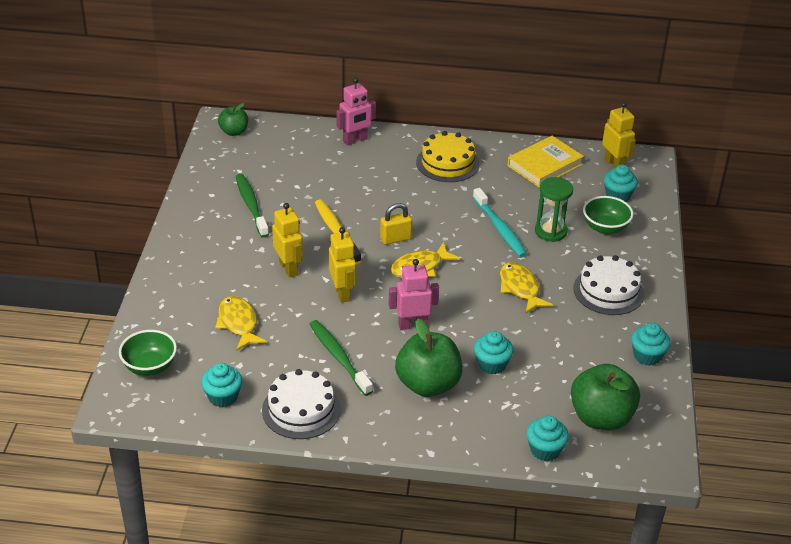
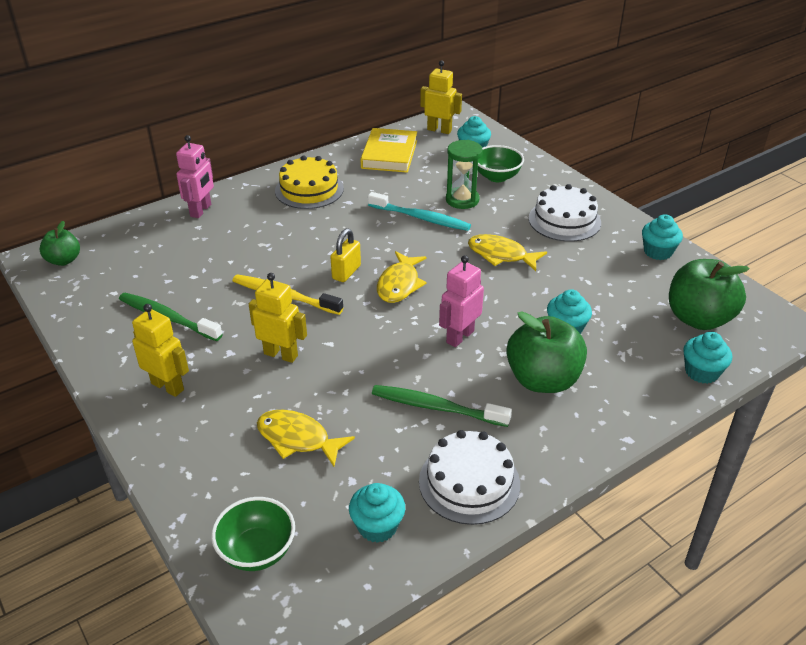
camera: 40 degrees left, 0 degrees up
yellow robot [329,227,356,303] -> yellow robot moved to [132,304,189,397]

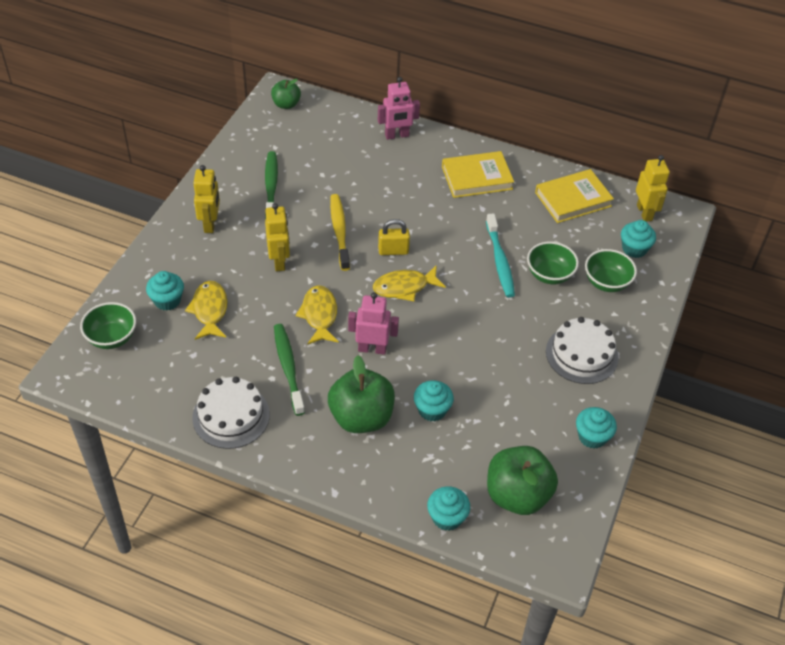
camera: 55 degrees right, 10 degrees up
yellow cake [275,156,344,209] -> yellow book [442,151,514,198]
turquoise cupcake [349,483,405,543] -> turquoise cupcake moved to [146,271,184,311]
green hourglass [446,140,483,209] -> green bowl [527,242,579,284]
yellow fish [468,234,547,271] -> yellow fish moved to [295,285,339,344]

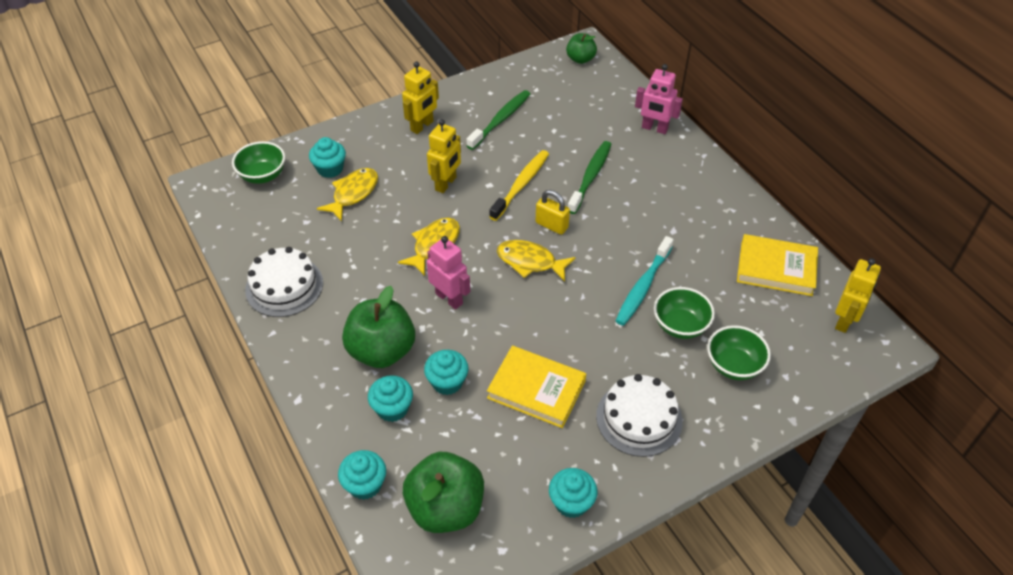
camera: 40 degrees right, 0 degrees up
green toothbrush [274,324,305,416] -> green toothbrush moved to [568,141,612,214]
yellow book [442,151,514,198] -> yellow book moved to [487,346,586,428]
turquoise cupcake [621,220,656,258] -> turquoise cupcake moved to [368,376,413,422]

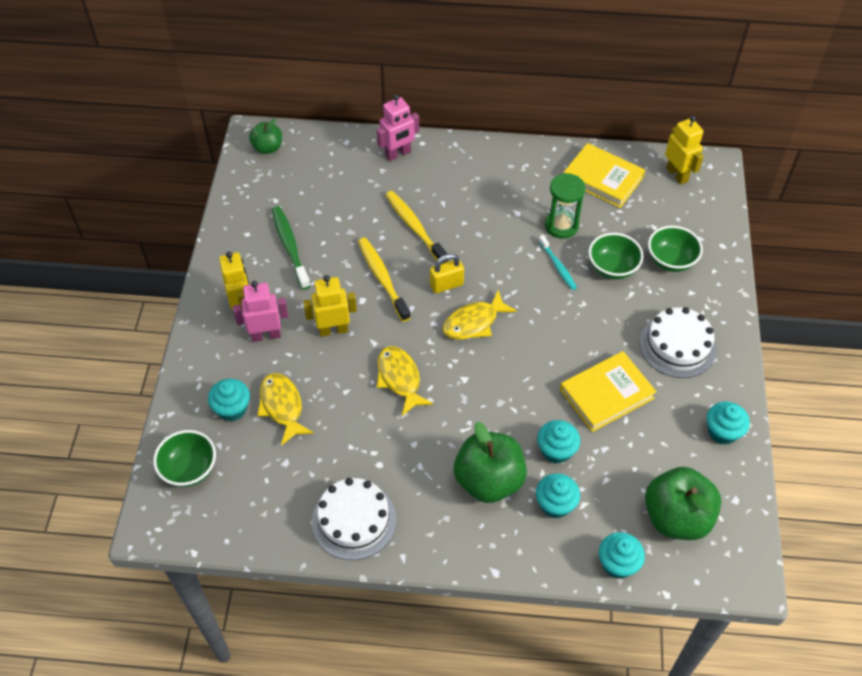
camera: 55 degrees left, 5 degrees up
yellow robot [427,119,461,193] -> yellow robot turned 75 degrees counterclockwise [303,275,357,337]
pink robot [427,236,470,310] -> pink robot moved to [233,281,288,342]
green toothbrush [568,141,612,214] -> yellow toothbrush [386,191,449,264]
turquoise toothbrush [616,236,674,326] -> turquoise toothbrush [539,235,577,290], size x0.63
yellow book [737,234,818,296] -> yellow book turned 75 degrees clockwise [563,143,645,208]
none -> green hourglass [545,173,585,239]

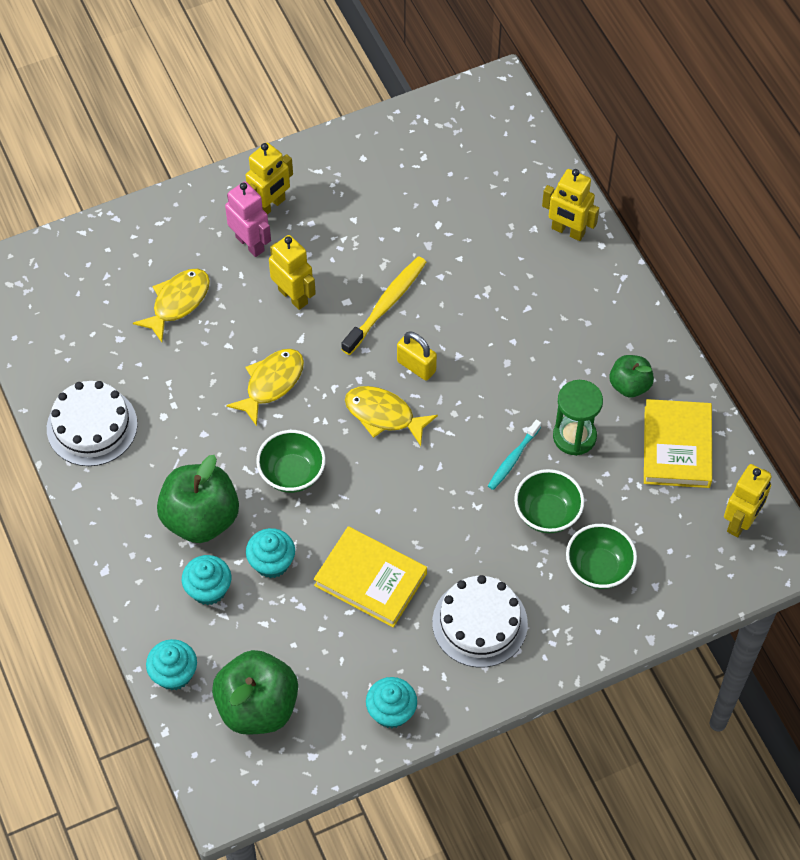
camera: 60 degrees right, 5 degrees up
green bowl [153,430,216,487] -> green bowl moved to [256,430,326,493]
turquoise cupcake [208,379,250,421] -> none
green apple [249,119,282,154] -> green apple moved to [610,355,654,398]
green toothbrush [272,206,310,290] -> none
pink robot [377,94,419,161] -> yellow robot [542,169,599,241]
yellow toothbrush [386,191,449,264] -> none

